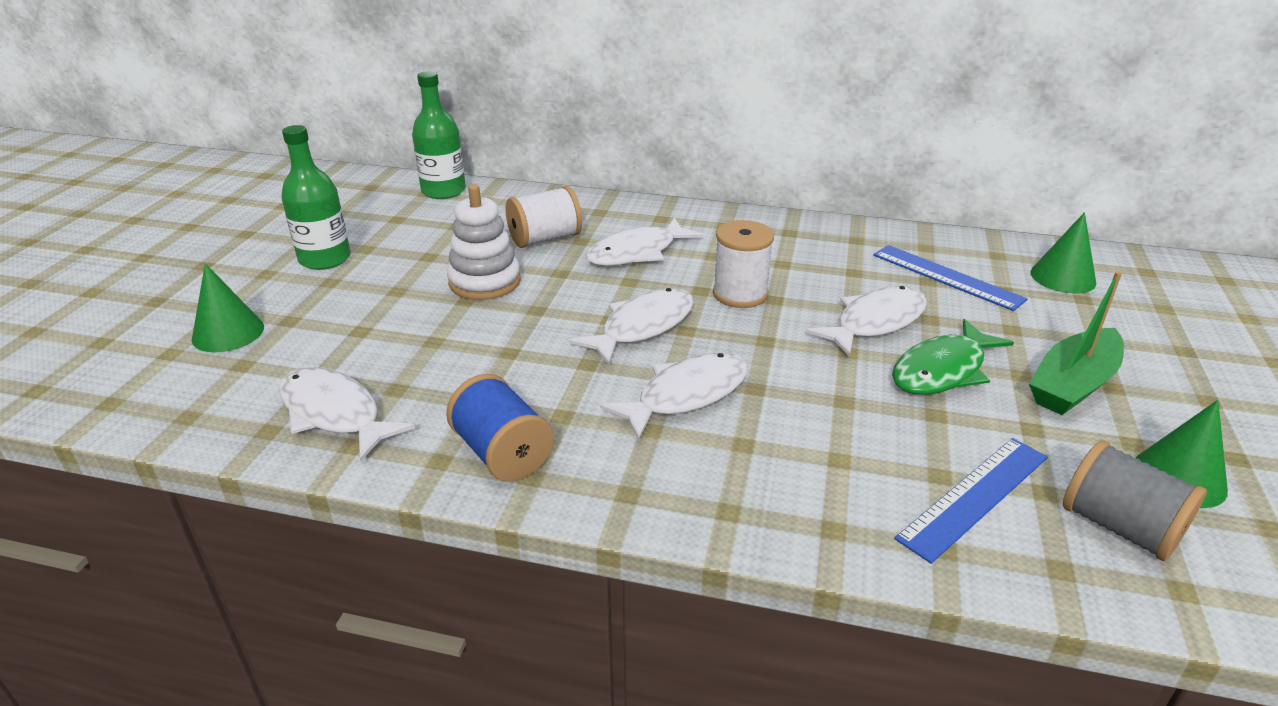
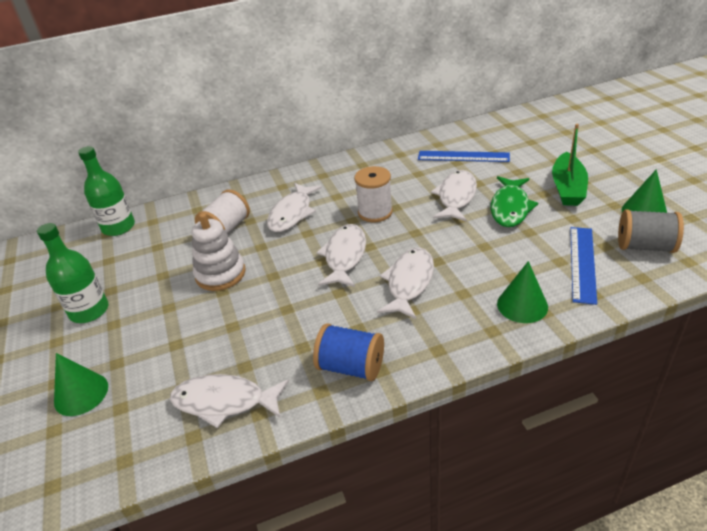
camera: 30 degrees left, 5 degrees up
green cone [1030,212,1096,294] -> green cone moved to [497,261,548,323]

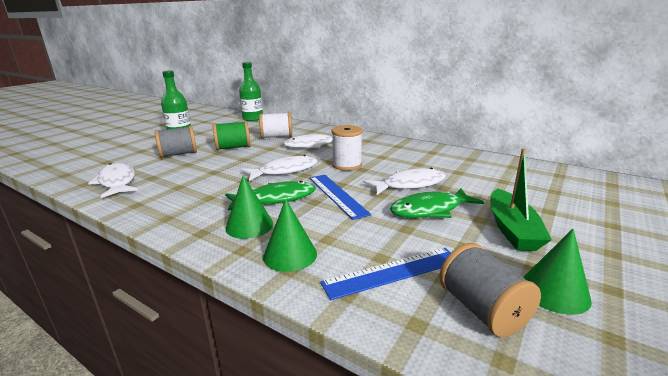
camera: 50 degrees right, 15 degrees down
green cone [54,353,108,416] -> green cone moved to [225,175,273,239]
white stacking toy [192,213,246,291] -> green spool [213,121,250,150]
blue spool [313,324,384,381] -> none
white fish [377,248,434,319] -> green fish [225,181,316,211]
blue ruler [418,151,510,162] -> blue ruler moved to [309,175,371,220]
green boat [552,124,588,206] -> green boat turned 60 degrees counterclockwise [490,148,552,251]
none -> grey spool [155,126,197,158]

